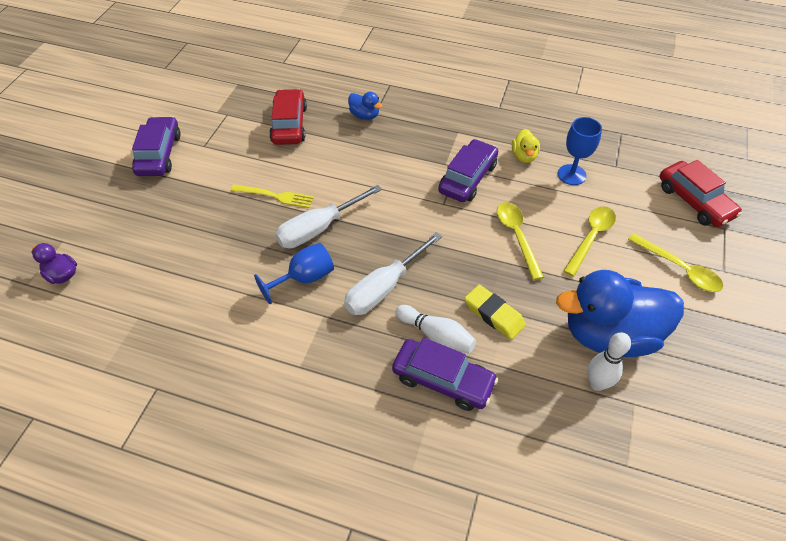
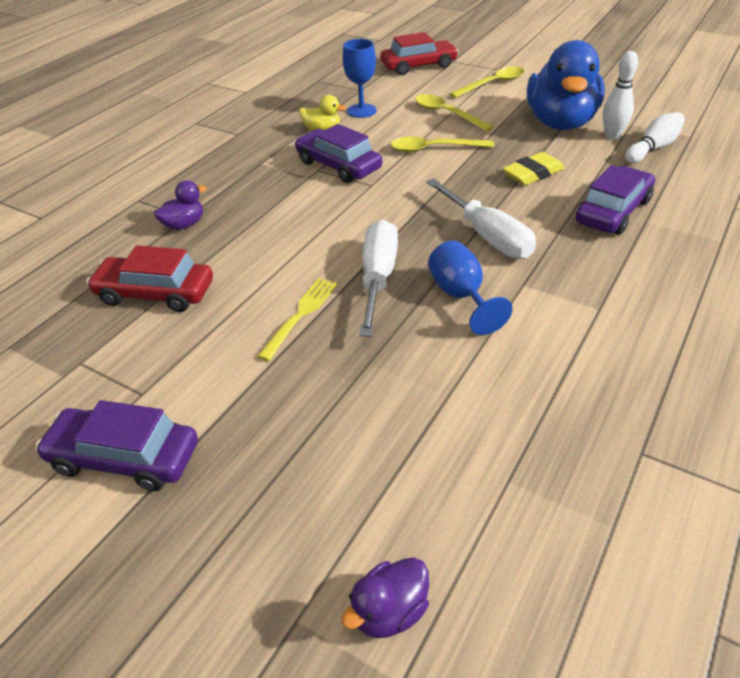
camera: 75 degrees left, 10 degrees down
white screwdriver [275,185,382,248] -> white screwdriver turned 150 degrees counterclockwise [360,219,398,337]
blue duck [348,92,382,120] -> purple duck [154,180,207,230]
white bowling pin [396,305,476,353] -> white bowling pin moved to [625,112,685,163]

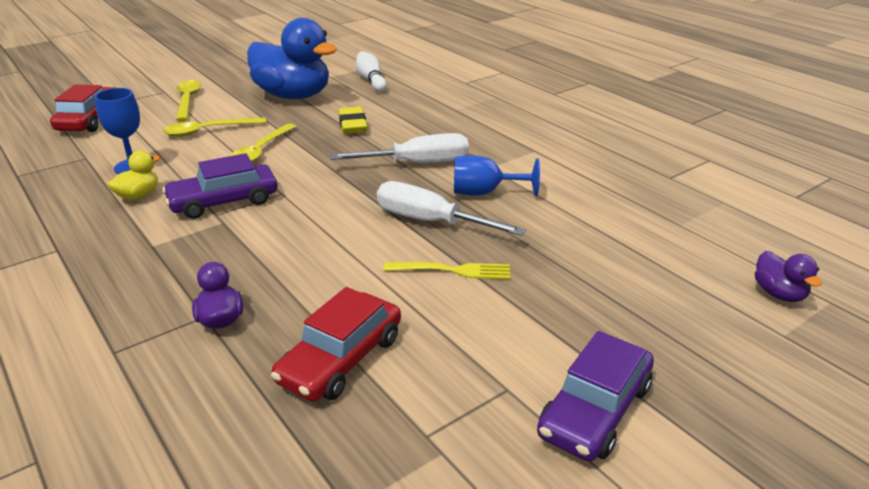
camera: 70 degrees left, 10 degrees down
yellow fork [257,278,337,361] -> yellow fork turned 135 degrees clockwise [383,262,510,279]
purple car [576,165,655,235] -> none
white bowling pin [603,51,639,140] -> none

